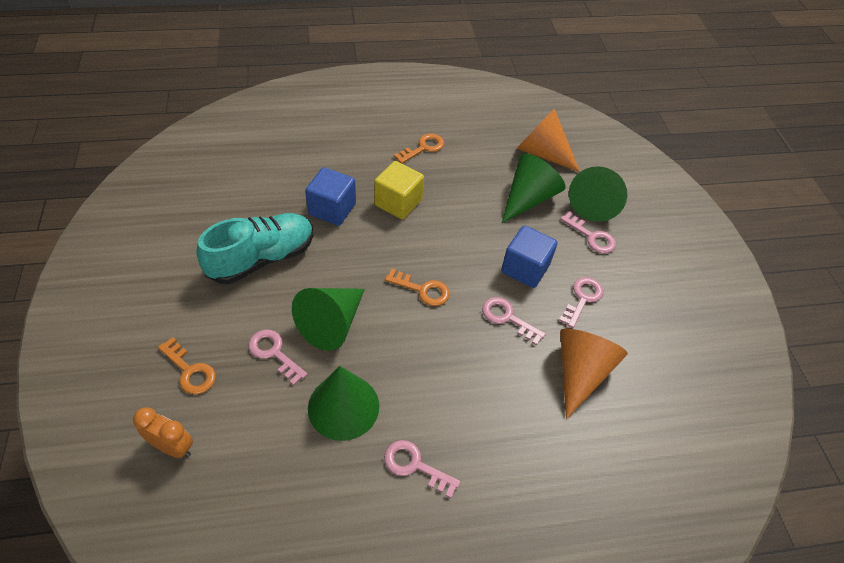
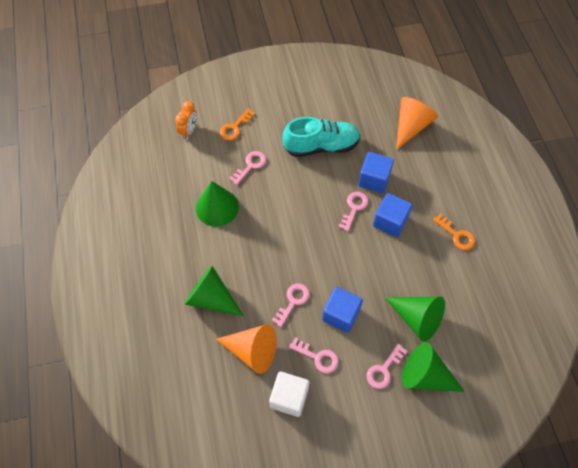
camera: 90 degrees right, 10 degrees up
turquoise shoe [197,213,314,284] -> turquoise shoe turned 60 degrees counterclockwise [283,117,361,157]
green cone [292,288,365,351] -> green cone moved to [185,266,244,316]
yellow cube [374,161,424,220] -> blue cube [373,193,413,237]
pink key [384,440,461,498] -> pink key moved to [338,192,368,231]
orange key [385,268,450,306] -> none
orange cone [517,109,580,172] -> orange cone moved to [396,97,438,150]
none -> white cube [269,372,309,417]

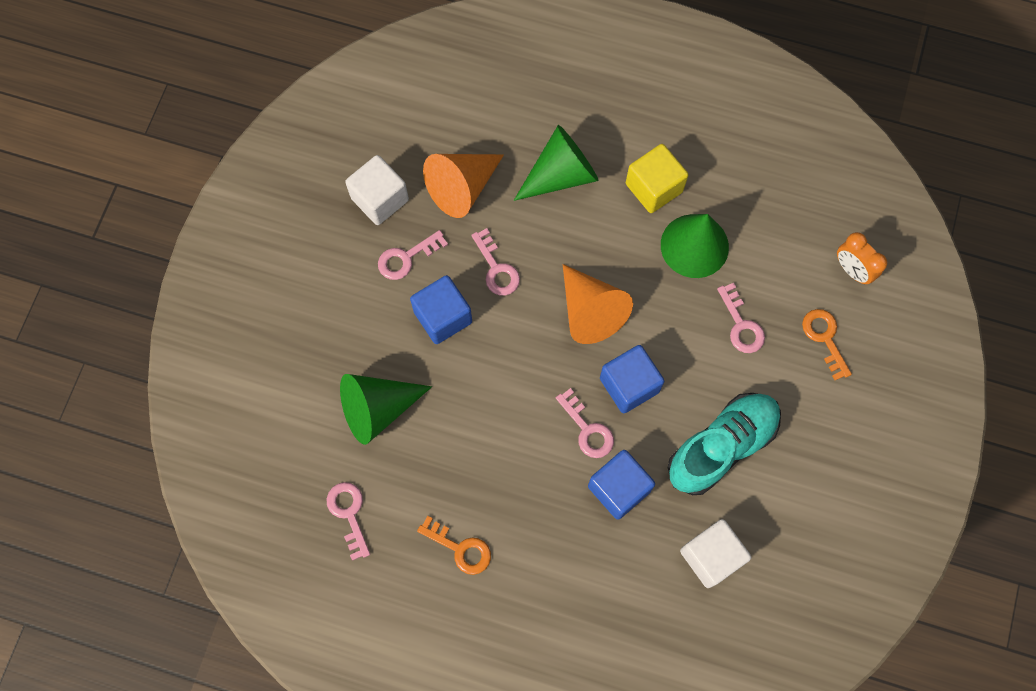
camera: 120 degrees right, 10 degrees up
turquoise shoe [283,117,361,157] -> turquoise shoe turned 150 degrees counterclockwise [667,393,781,495]
pink key [366,344,408,389] -> pink key moved to [327,482,370,561]
blue cube [373,193,413,237] -> blue cube moved to [600,345,664,413]
orange cone [396,97,438,150] -> orange cone moved to [563,264,633,344]
green cone [402,342,464,392] -> none
orange key [433,213,475,250] -> orange key turned 135 degrees counterclockwise [417,516,491,575]
none -> yellow cube [626,144,688,213]
none -> white cube [680,519,751,588]

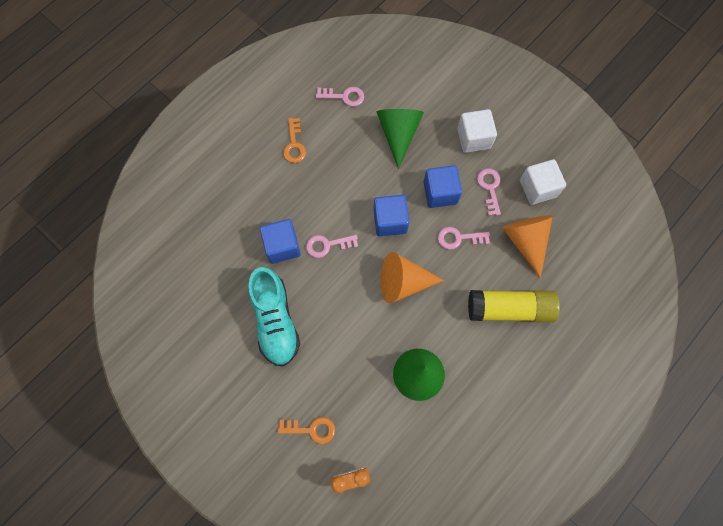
camera: 115 degrees right, 0 degrees up
orange key [417,516,491,575] -> orange key turned 60 degrees counterclockwise [283,118,306,163]
green cone [514,125,598,201] -> yellow glue stick [468,290,560,322]
blue cube [600,345,664,413] -> blue cube moved to [374,195,409,236]
yellow cube [626,144,688,213] -> none
white cube [680,519,751,588] -> white cube moved to [457,109,497,153]
pink key [717,283,765,353] -> none

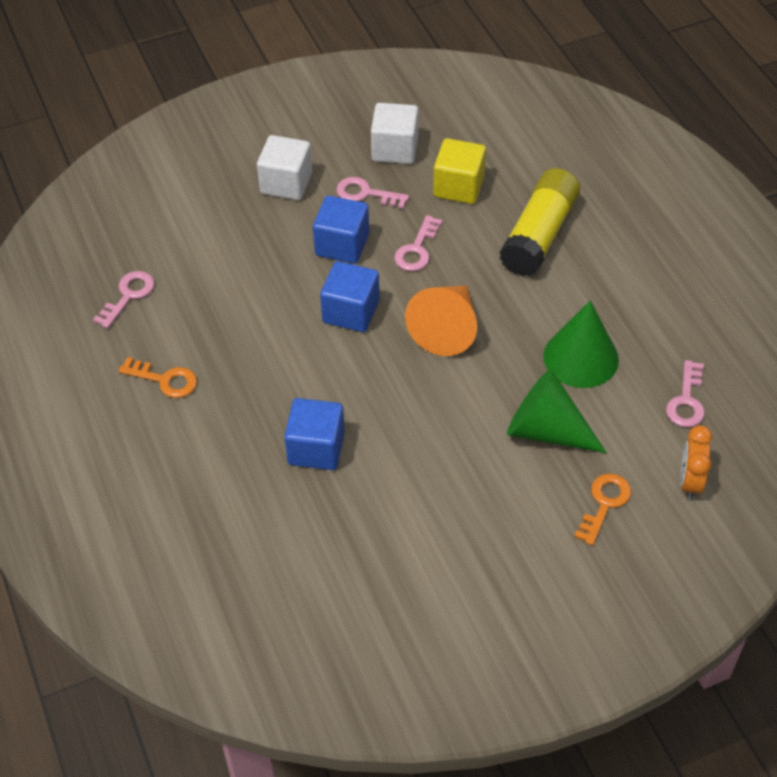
camera: 65 degrees left, 20 degrees down
turquoise shoe [248,267,300,367] -> none
pink key [306,235,358,258] -> pink key moved to [666,360,705,427]
green cone [377,109,424,169] -> green cone moved to [507,369,607,453]
orange cone [502,215,553,279] -> yellow cube [433,138,486,204]

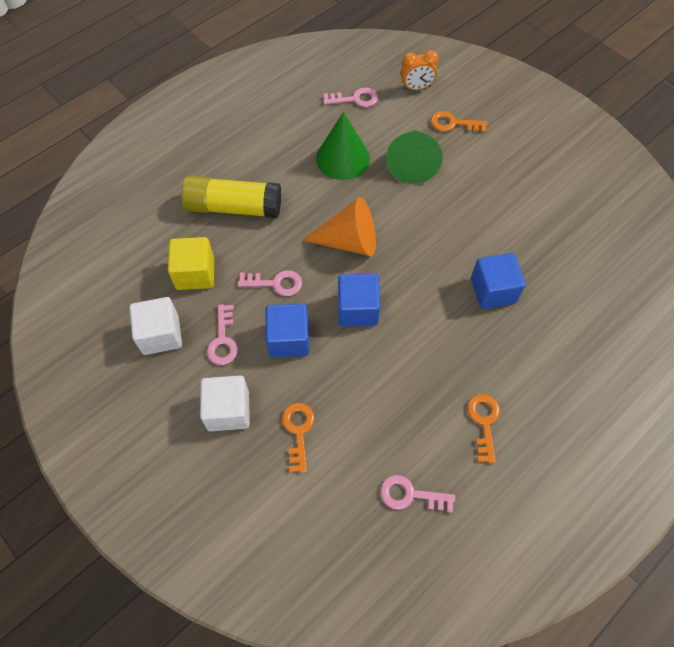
camera: 110 degrees left, 10 degrees up
none -> orange key [282,403,315,473]

